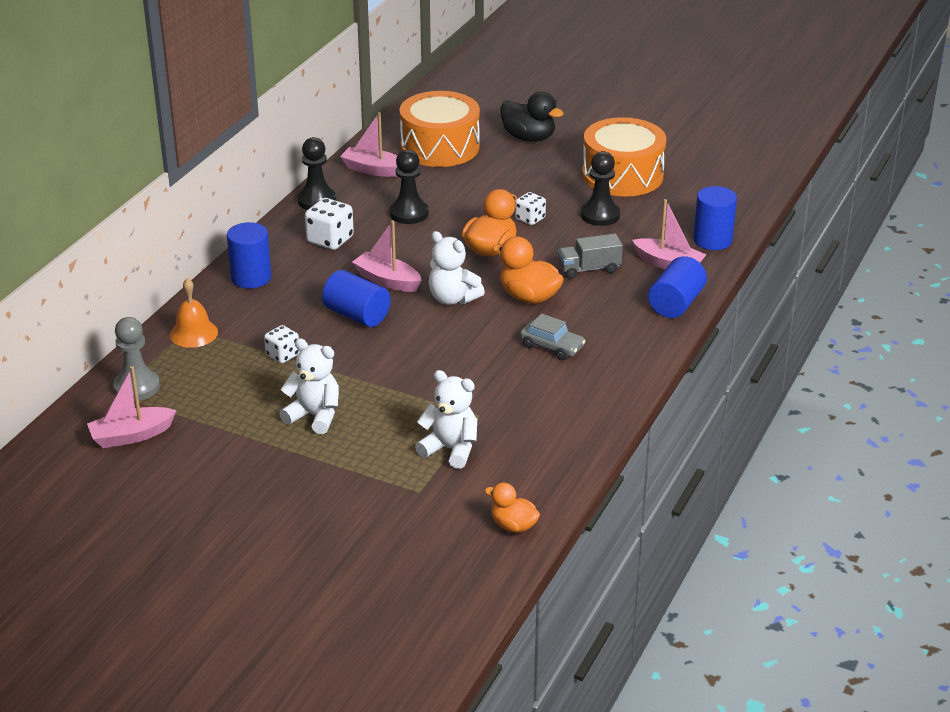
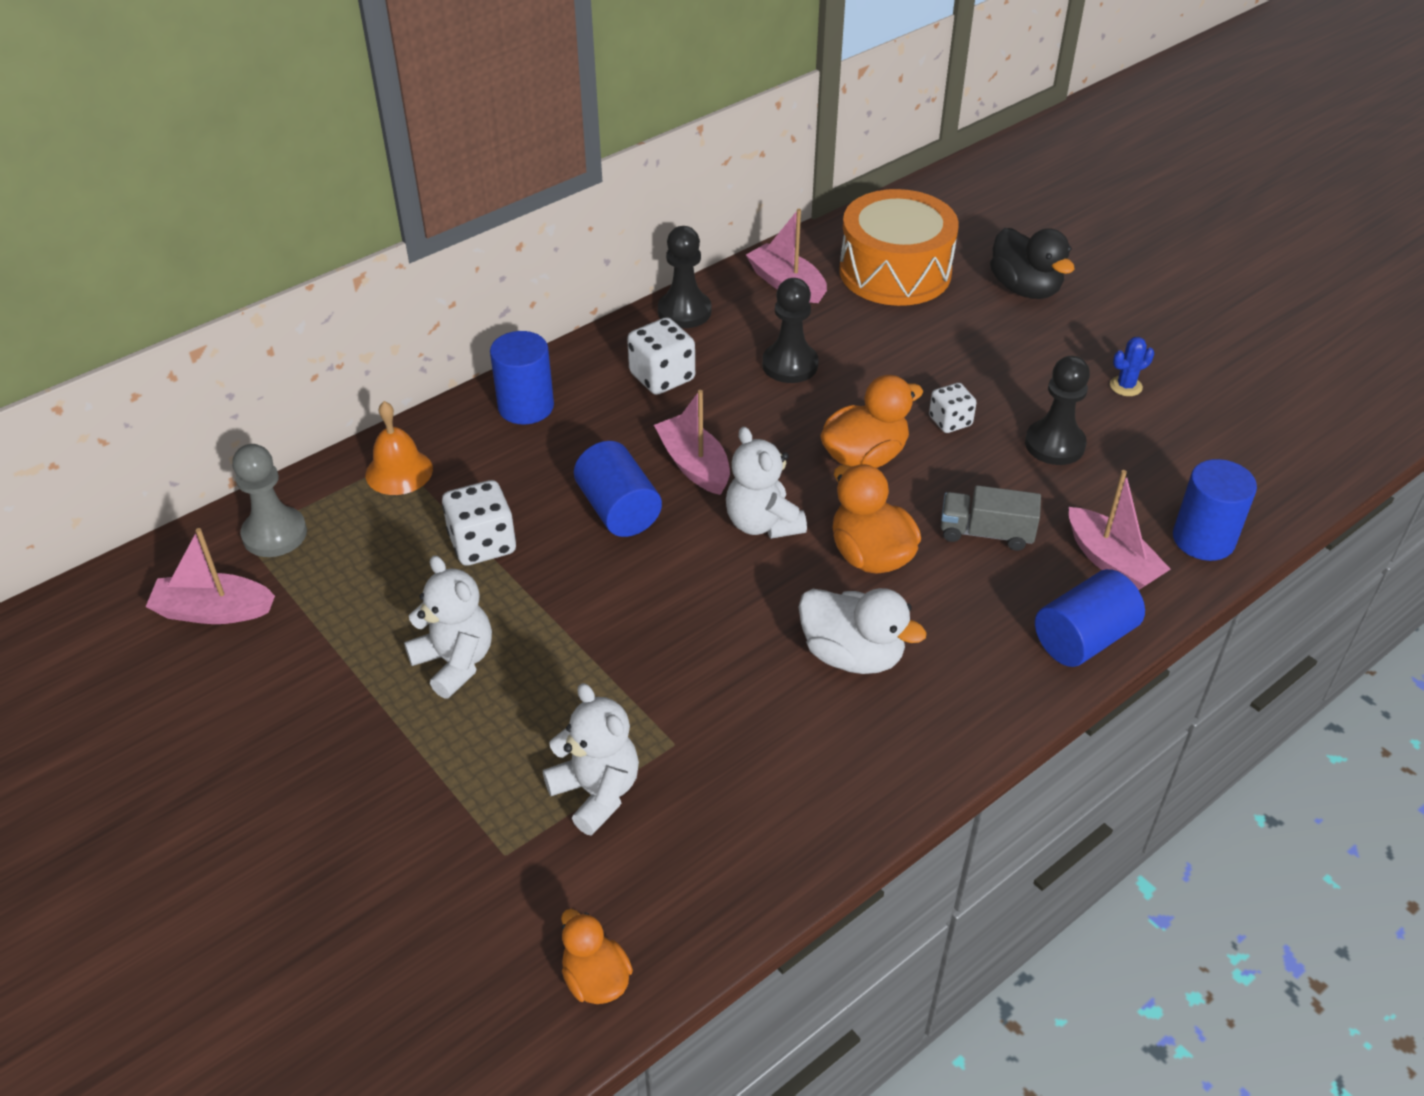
camera: 25 degrees right, 10 degrees up
white dice [264,325,300,363] -> white dice [442,480,516,566], size x1.55
grey car [520,314,586,360] -> white duck [799,588,926,674]
orange drum [582,117,666,196] -> blue cactus [1110,337,1154,396]

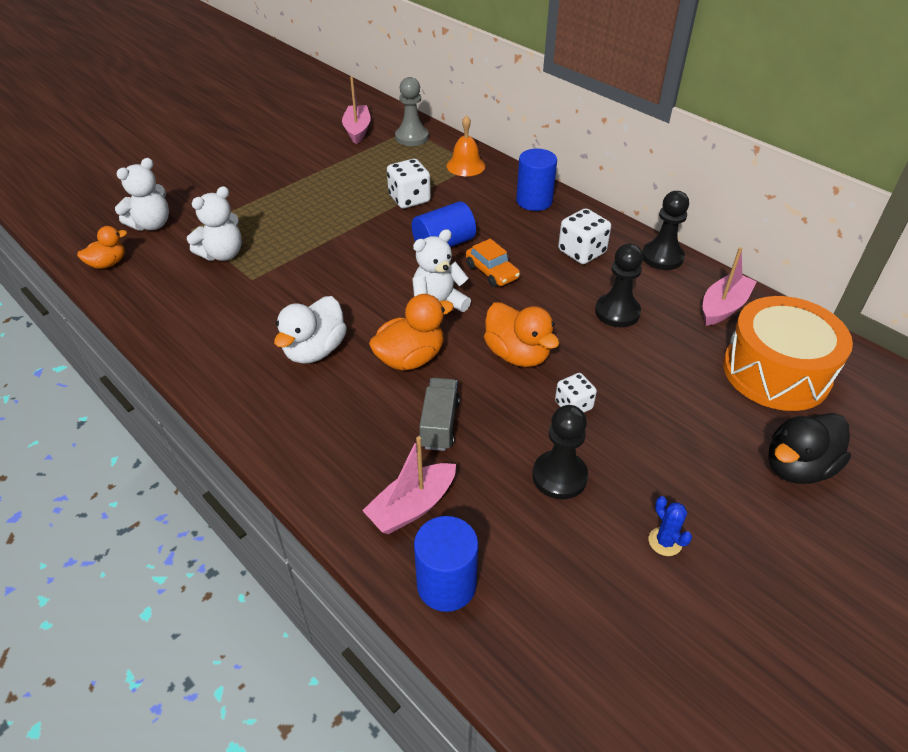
camera: 85 degrees right, 0 degrees up
white teddy bear [404,555,492,699] -> white teddy bear moved to [115,158,169,231]
pink boat [654,390,730,495] -> orange car [466,239,520,287]
blue cylinder [1035,569,1145,667] -> none

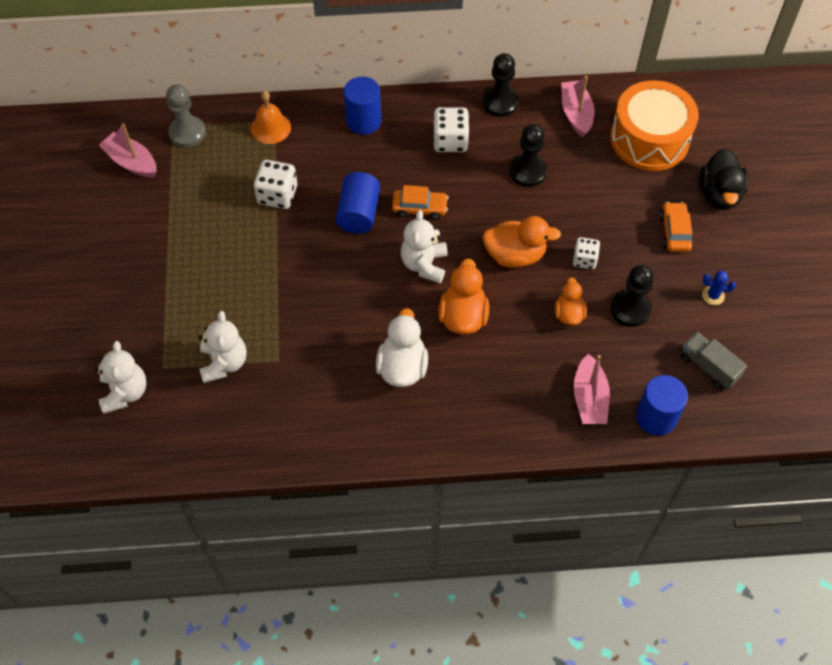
camera: 50 degrees left, 15 degrees up
orange duck [77,226,127,269] -> orange duck moved to [555,277,587,325]
white duck [274,296,347,364] -> white duck turned 150 degrees counterclockwise [376,308,428,387]
grey truck [419,378,460,451] -> grey truck moved to [681,332,747,390]
none -> orange car [660,202,693,252]

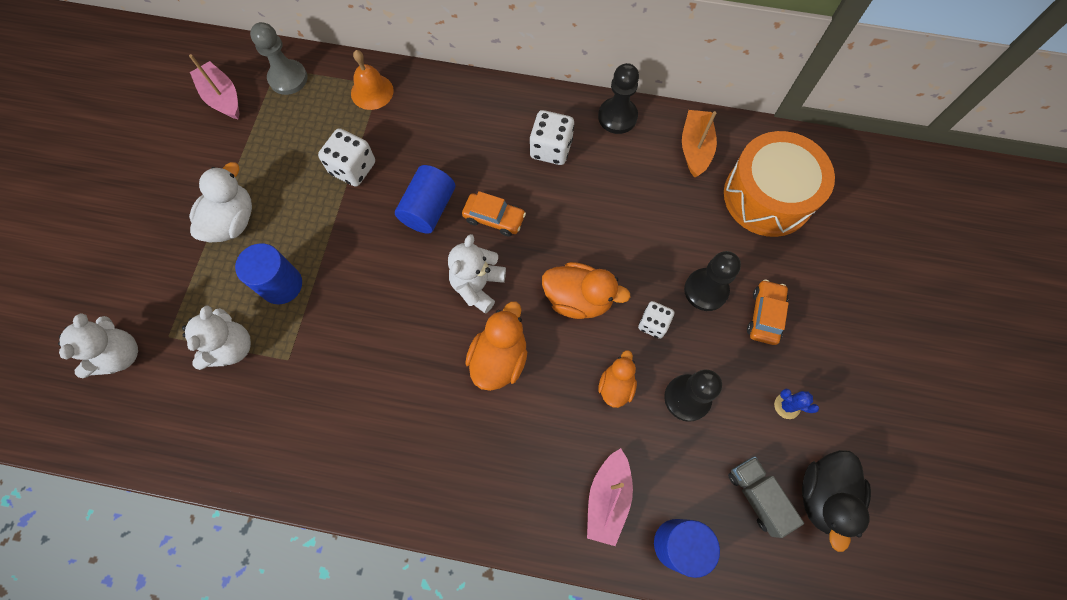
camera: 15 degrees right, 10 degrees up
blue cylinder [344,77,381,135] -> blue cylinder moved to [235,243,302,304]
white duck [376,308,428,387] -> white duck moved to [189,162,252,242]
black pawn [509,124,547,187] -> black pawn moved to [684,251,741,311]
pink boat [561,76,595,137] -> orange boat [682,110,717,178]
black duck [699,148,749,210] -> black duck moved to [802,450,871,552]

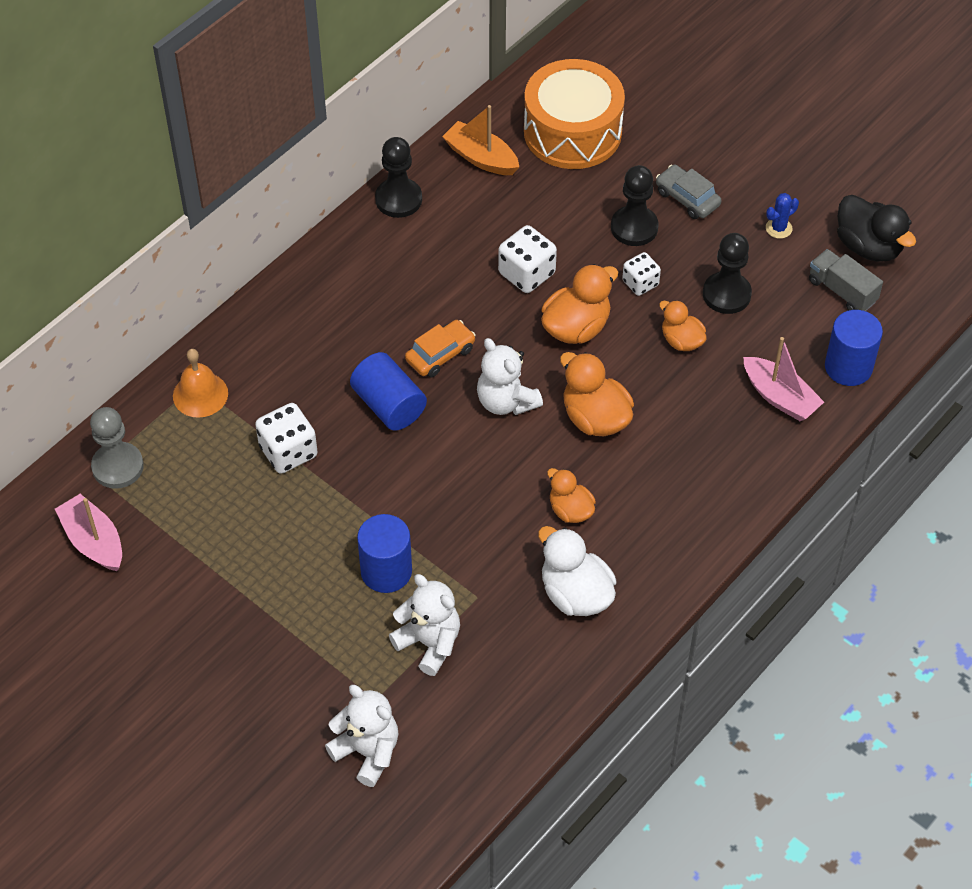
camera: 60 degrees left, 15 degrees down
pink boat [189,54,239,120] -> pink boat turned 60 degrees clockwise [55,494,122,571]
white duck [189,162,252,242] -> white duck moved to [538,526,616,616]
white dice [530,110,574,165] -> white dice moved to [498,225,557,293]
grey truck [728,457,804,538] -> grey truck turned 45 degrees clockwise [809,249,883,311]
orange car [747,280,789,345] -> grey car [656,165,722,219]
none -> orange duck [547,468,596,523]

